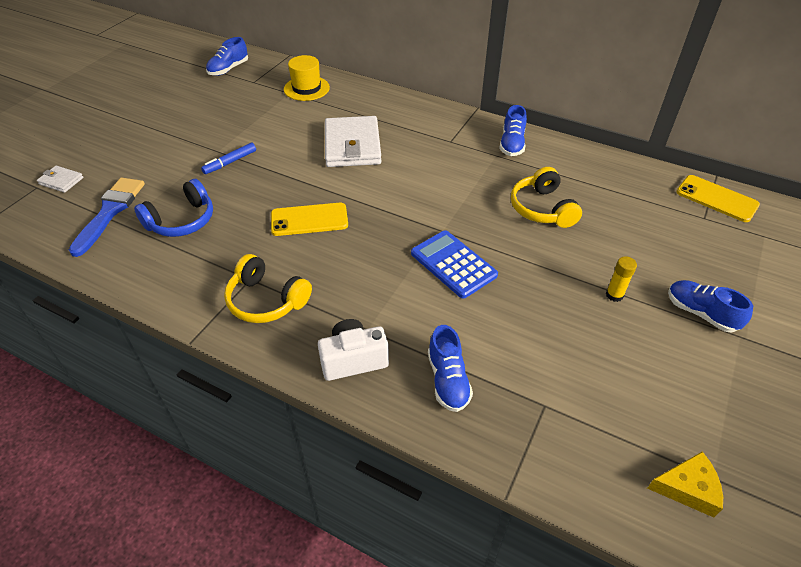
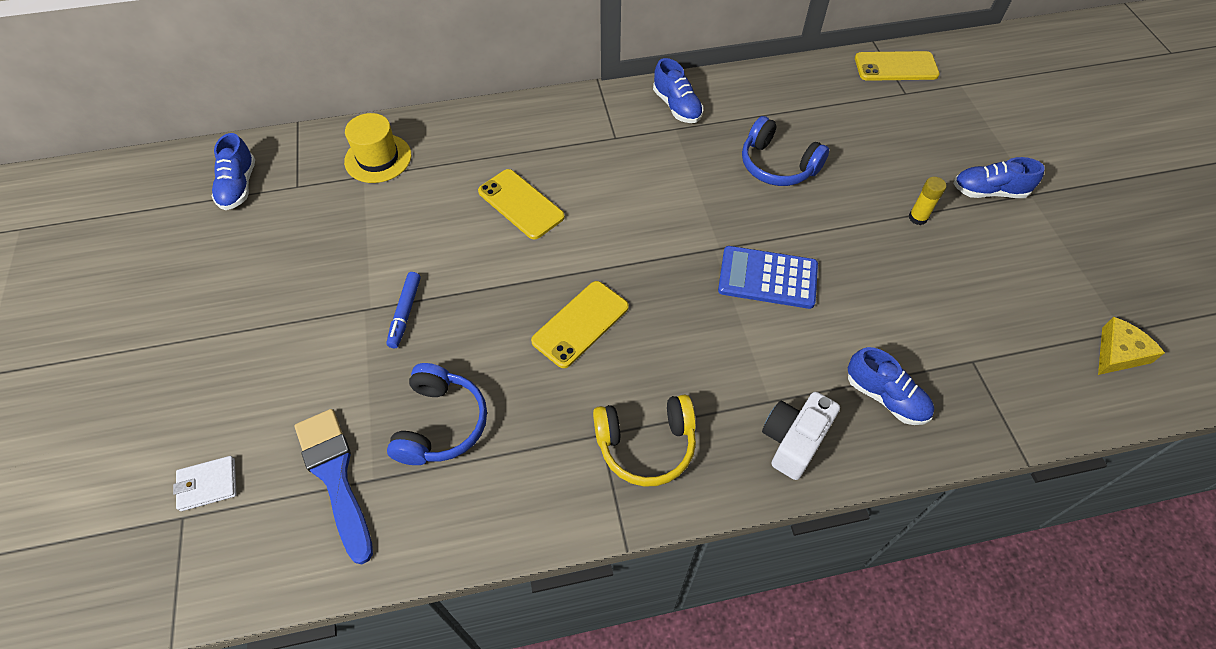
camera: 40 degrees left, 10 degrees up
white wallet [325,116,382,167] -> yellow phone [478,169,565,240]
yellow headphones [511,167,582,228] -> blue headphones [742,116,829,186]

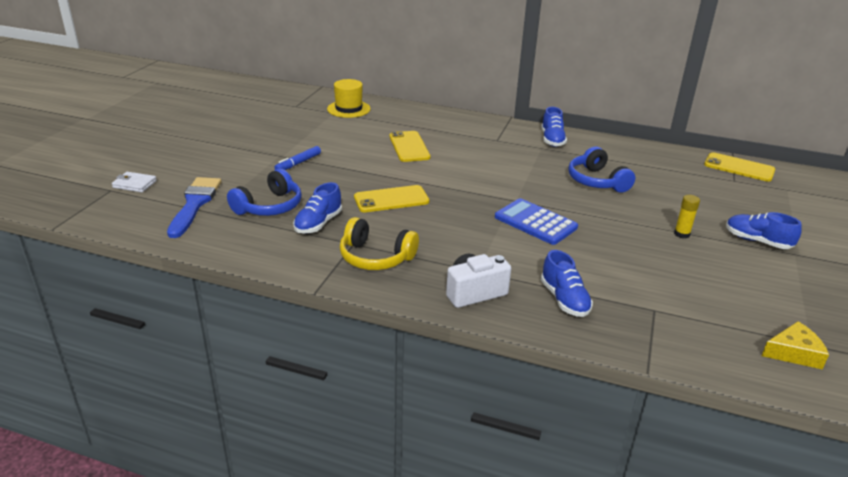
camera: 30 degrees right, 25 degrees down
blue shoe [212,133,255,210] -> blue shoe moved to [293,182,342,233]

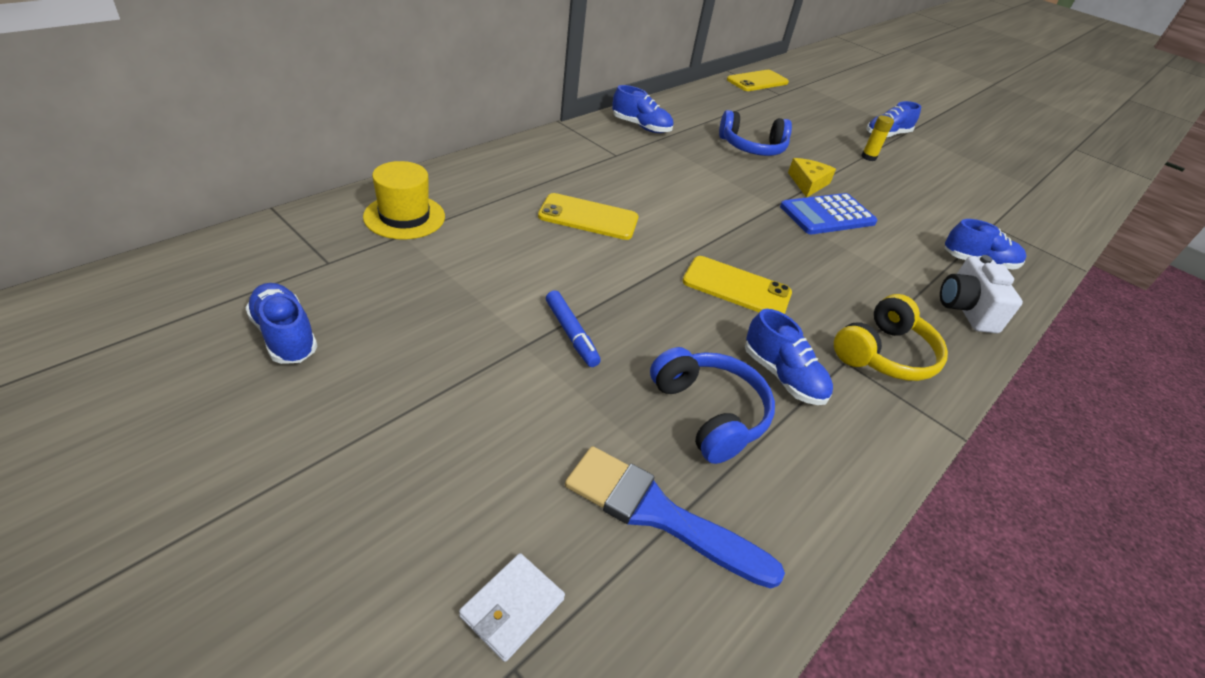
camera: 70 degrees left, 10 degrees up
yellow phone [354,185,429,212] -> yellow phone turned 75 degrees counterclockwise [683,256,792,314]
yellow cheese [762,321,829,369] -> yellow cheese moved to [788,158,836,198]
none -> blue shoe [245,283,318,364]

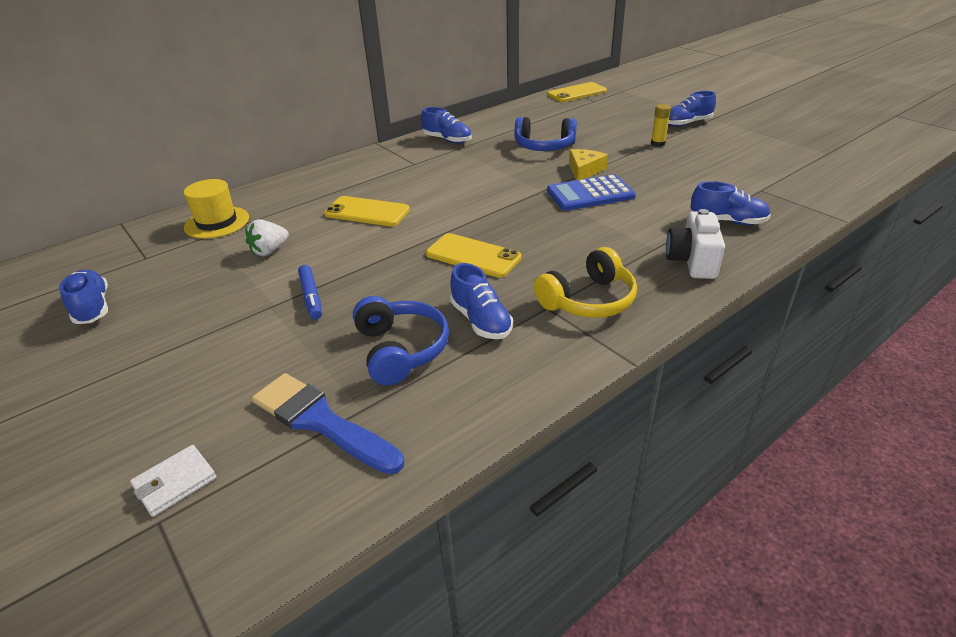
camera: 15 degrees right, 5 degrees down
none -> white strawberry [245,219,289,256]

